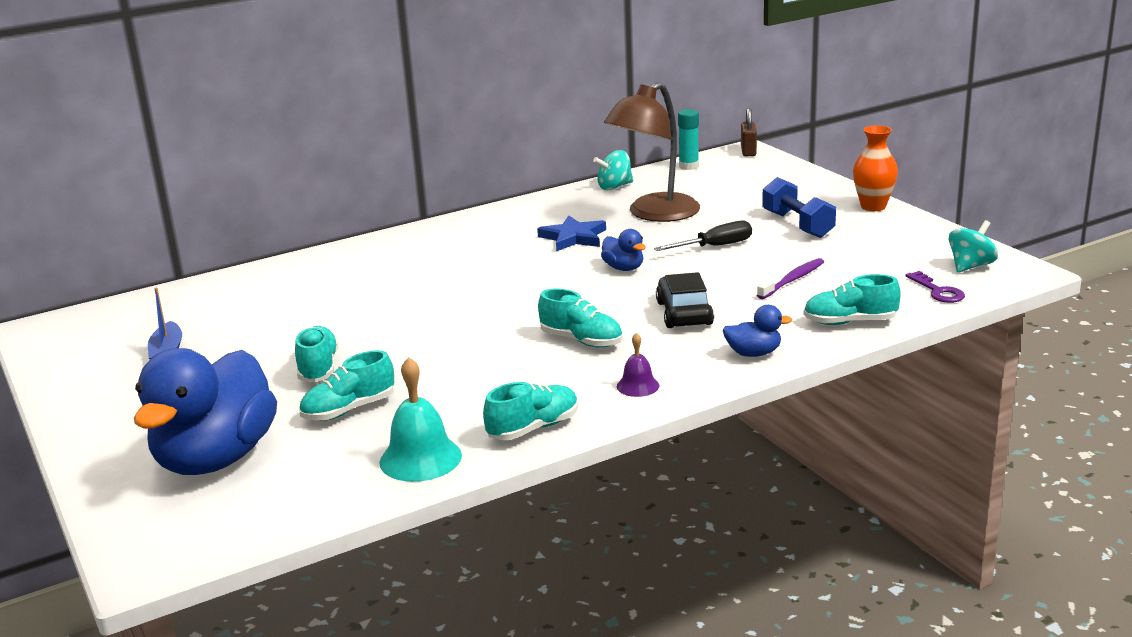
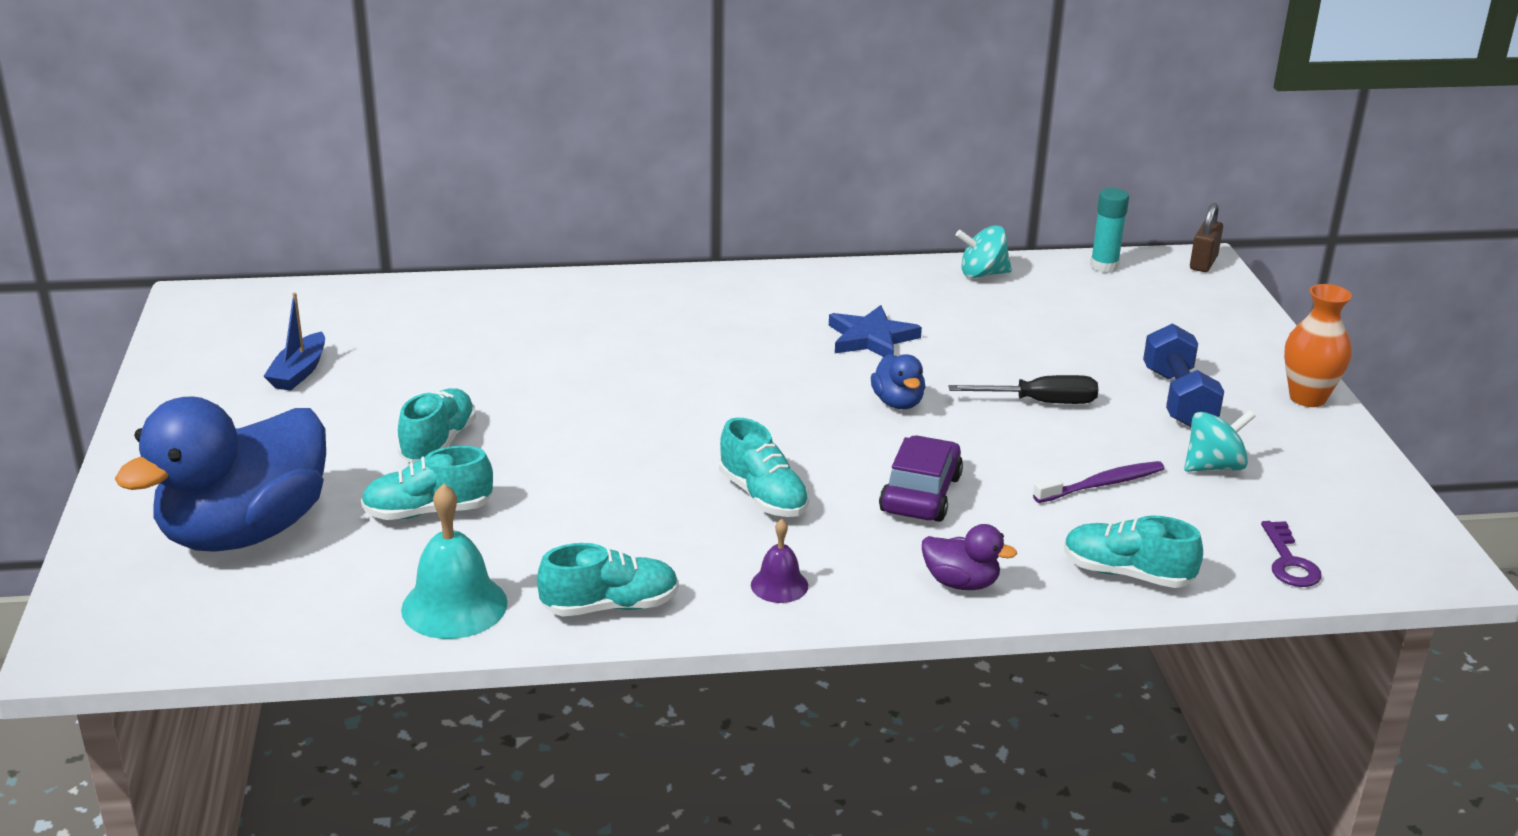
camera: 20 degrees right, 5 degrees up
brown lamp [604,82,700,222] -> none
black car [656,272,714,328] -> purple car [879,436,963,522]
blue duck [723,305,792,357] -> purple duck [922,524,1017,590]
turquoise spinning top [949,220,998,273] -> turquoise spinning top moved to [1184,410,1256,472]

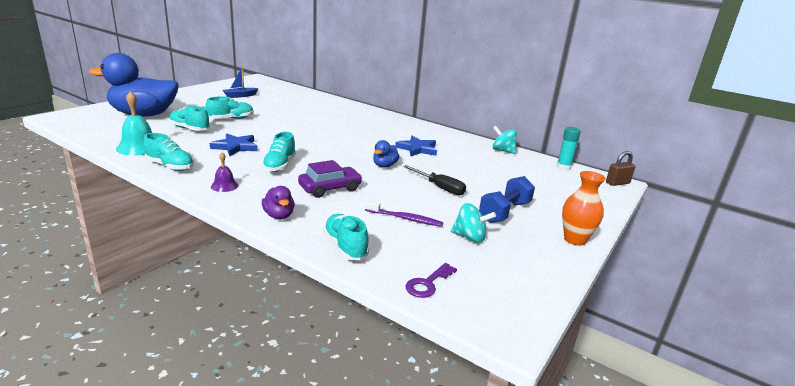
camera: 40 degrees right, 5 degrees down
none -> blue star [210,133,258,156]

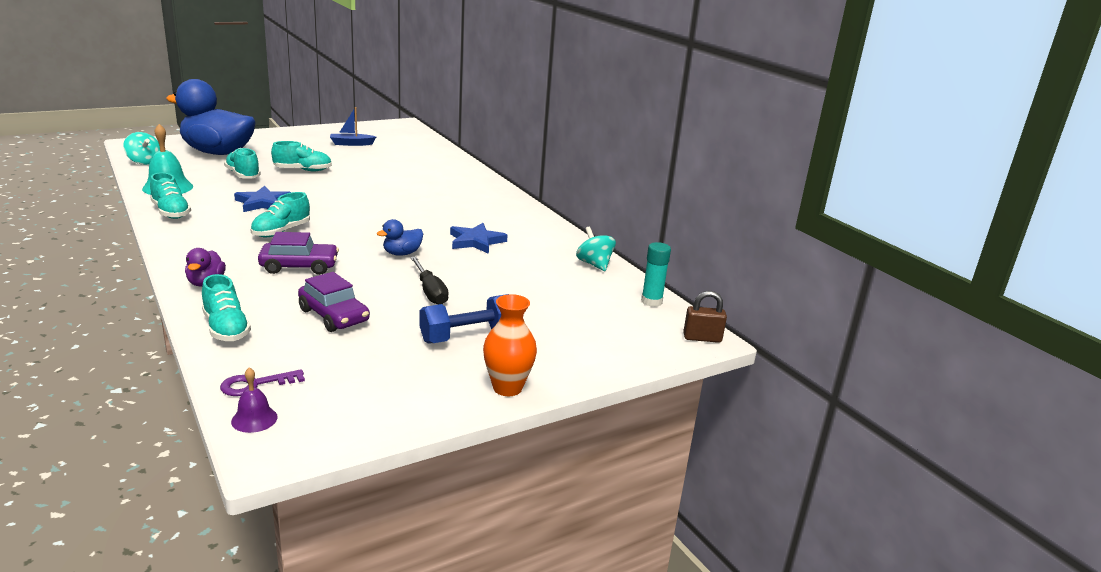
camera: 25 degrees right, 0 degrees up
purple bell [211,152,239,192] -> purple bell moved to [231,367,278,433]
turquoise shoe [323,214,369,260] -> turquoise shoe turned 150 degrees clockwise [202,274,251,341]
purple toothbrush [365,200,443,227] -> purple car [298,272,370,332]
turquoise spinning top [451,203,496,243] -> turquoise spinning top moved to [123,132,160,165]

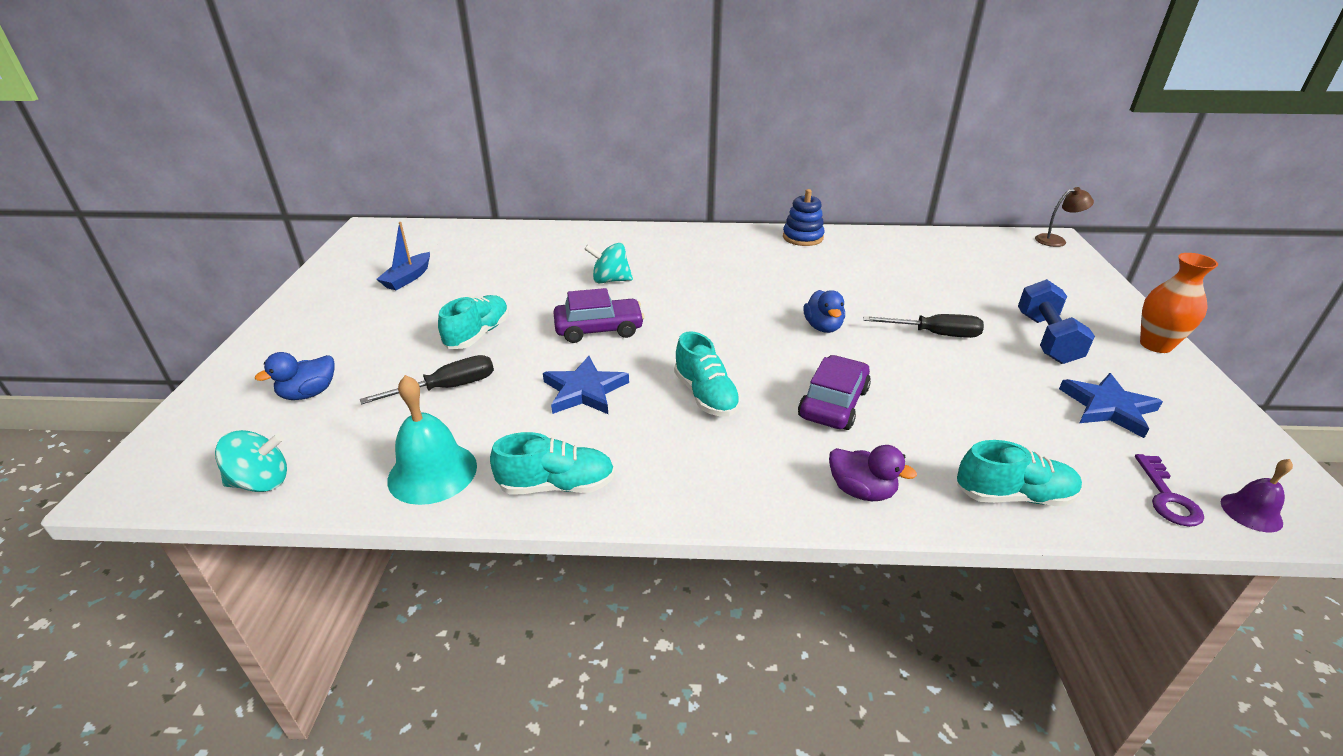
camera: 55 degrees left, 10 degrees up
blue duck [166,79,256,155] -> blue duck [255,352,335,400], size x0.42
turquoise shoe [224,148,261,178] -> black screwdriver [360,355,494,404]
purple car [298,272,370,332] -> purple car moved to [553,288,644,343]
blue star [450,223,508,254] -> blue star moved to [1059,373,1163,438]
turquoise spinning top [576,227,616,271] -> turquoise spinning top moved to [584,243,633,283]
turquoise glue stick [641,242,671,307] -> none
brown padlock [683,291,727,343] -> brown lamp [1035,187,1094,247]
none -> blue stacking toy [783,189,825,246]

